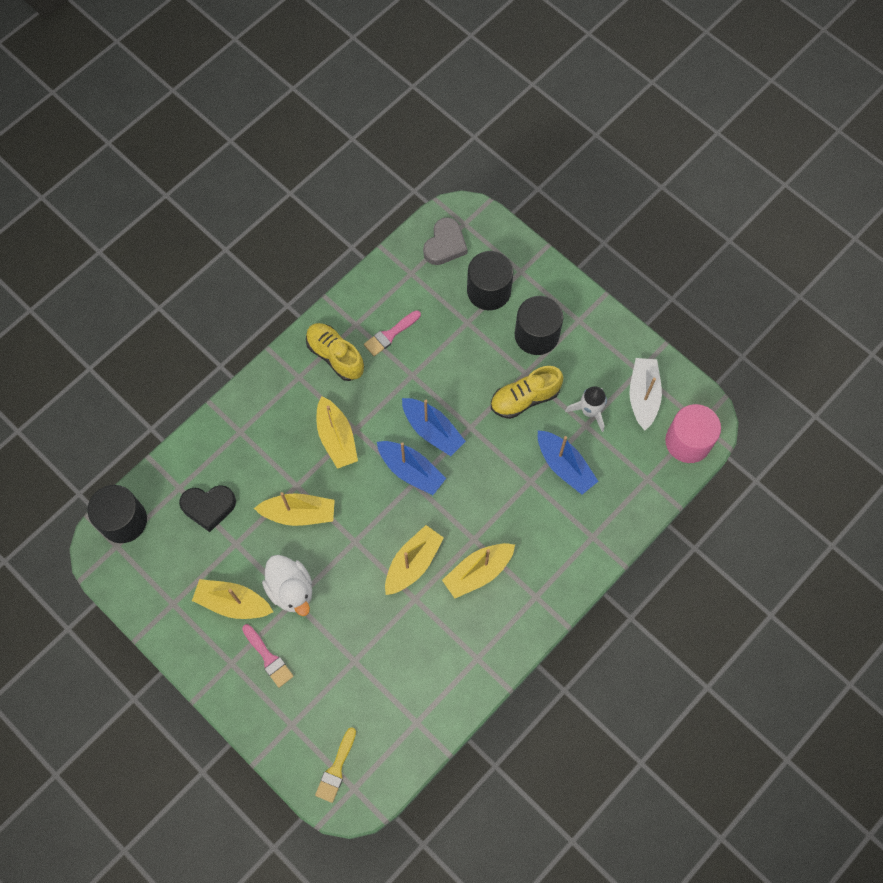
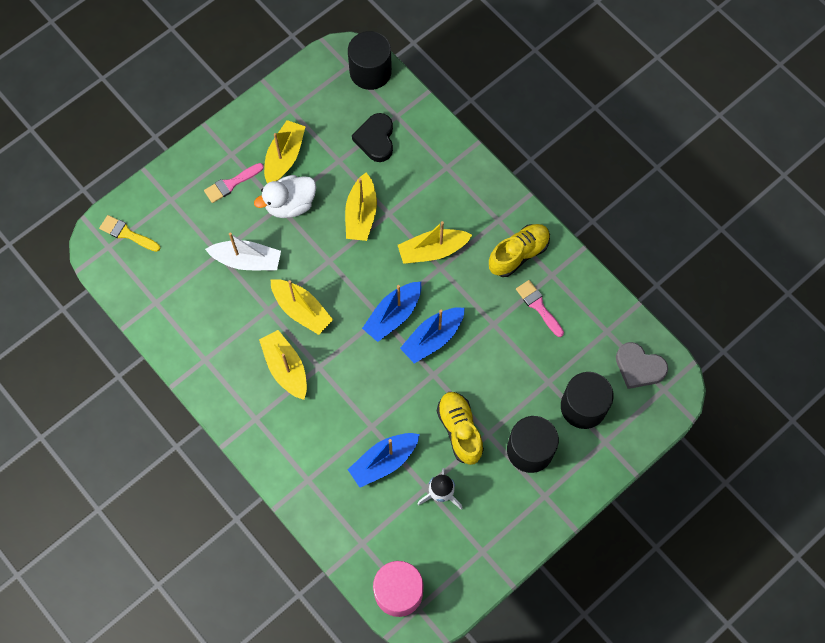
camera: 95 degrees right, 0 degrees up
white boat [629,358,662,430] -> white boat moved to [205,232,281,271]

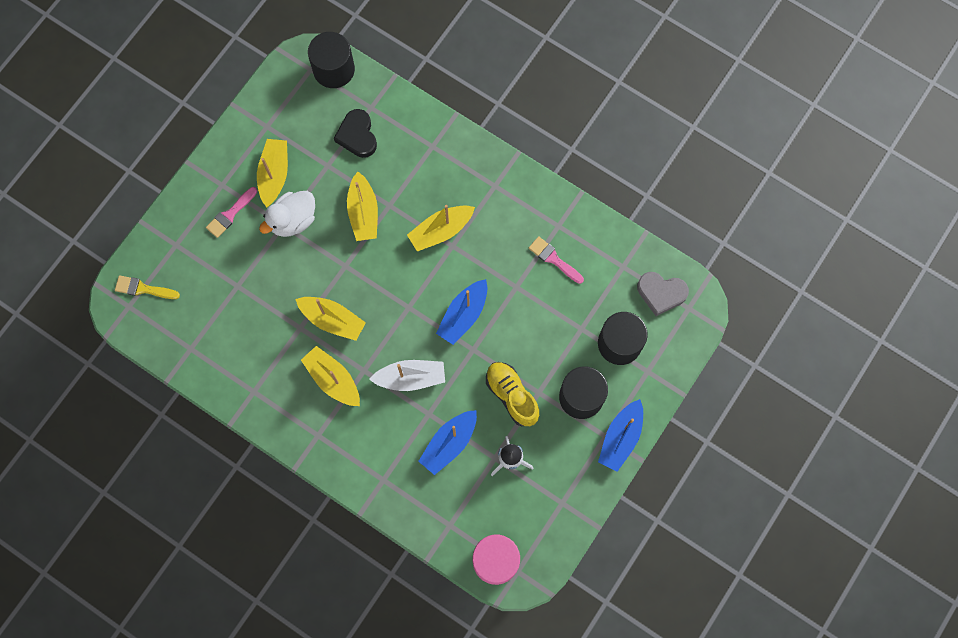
camera: 15 degrees left, 5 degrees up
white boat [205,232,281,271] -> white boat moved to [369,360,445,391]
blue boat [362,282,421,342] -> blue boat moved to [598,399,643,472]
yellow shoe [489,224,550,277] -> none

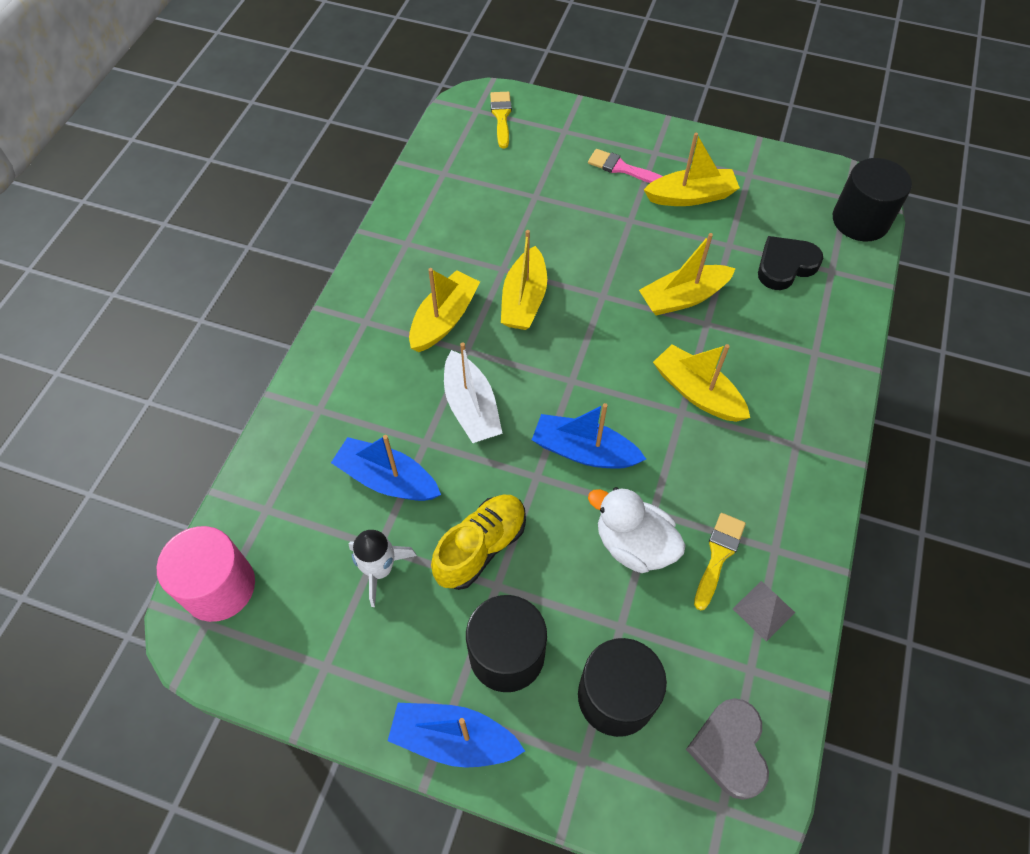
camera: 75 degrees right, 15 degrees down
white duck [259,191,315,237] -> white duck moved to [588,487,686,573]
pink brush [529,236,584,284] -> yellow brush [694,513,746,611]
none -> grey pyramid [733,581,795,642]

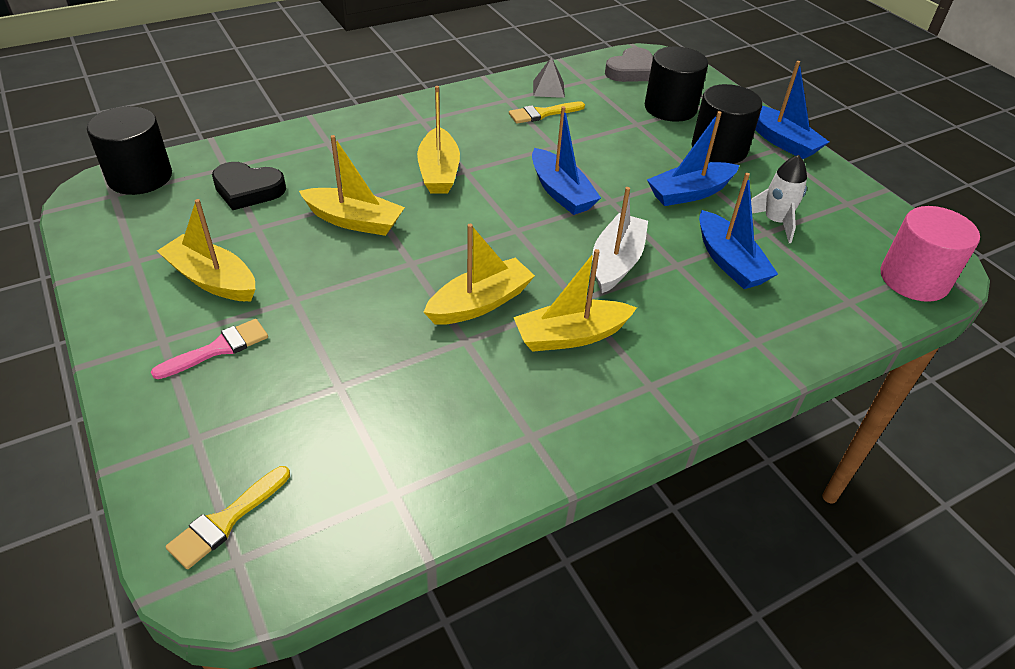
camera: 140 degrees left, 15 degrees down
yellow shoe [431,495,526,590] -> blue boat [647,111,739,206]
pink brush [588,149,663,183] -> pink brush turned 105 degrees counterclockwise [151,319,268,379]
white duck [588,487,686,573] -> none

